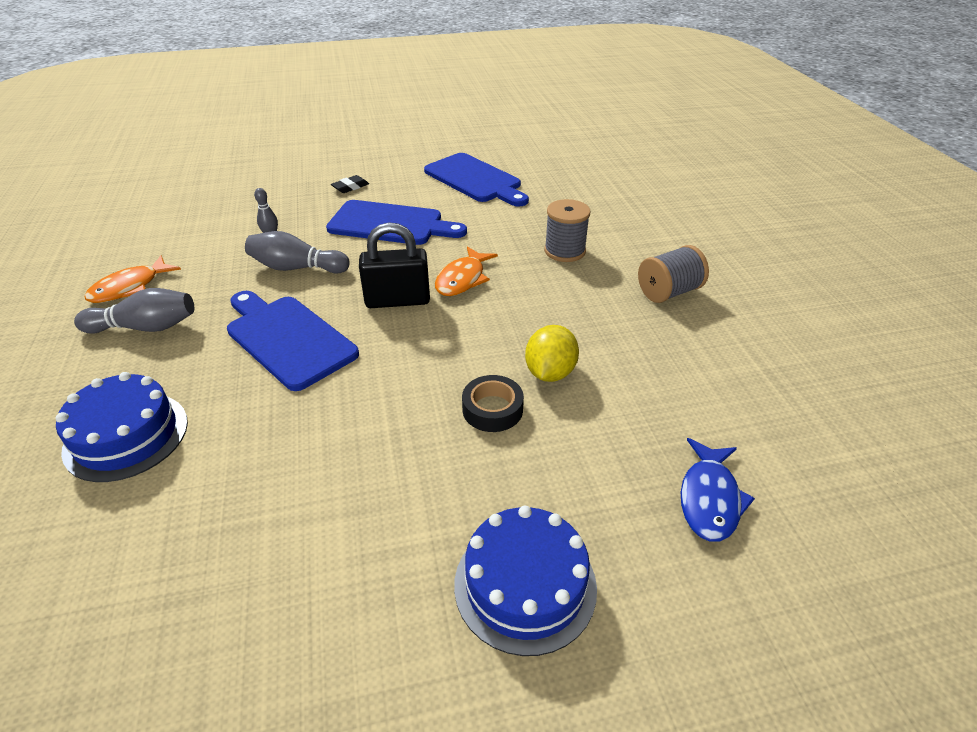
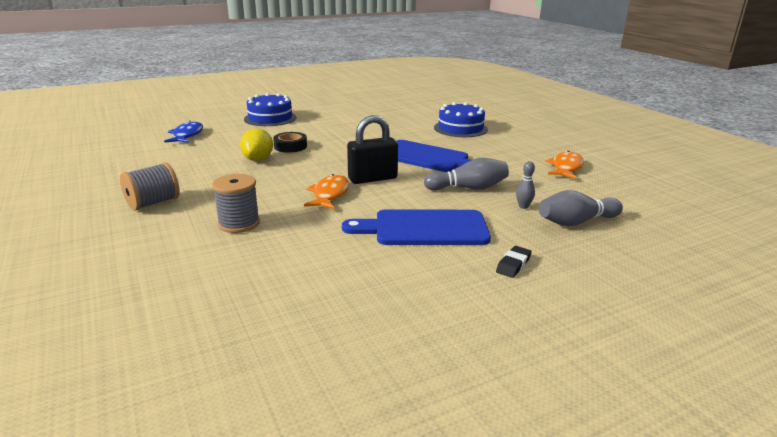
camera: 165 degrees right, 15 degrees down
grey bowling pin [74,288,194,334] -> grey bowling pin moved to [539,190,623,226]
blue cutting board [424,153,529,207] -> none

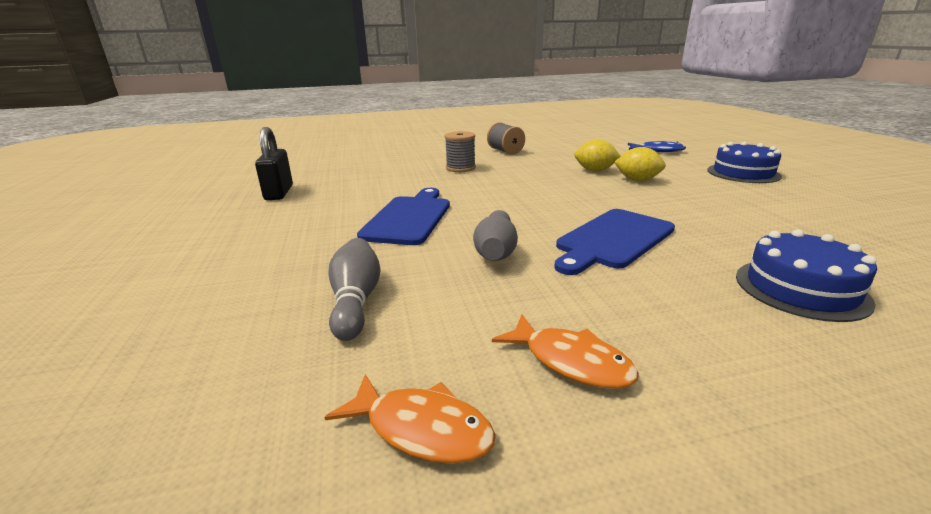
camera: 105 degrees right, 0 degrees up
black tape [273,132,307,153] -> yellow lemon [614,147,666,181]
orange fish [304,174,349,209] -> orange fish moved to [325,374,496,464]
black padlock [347,115,398,184] -> black padlock moved to [255,127,293,200]
black eraser [496,246,532,278] -> none
grey bowling pin [516,161,535,209] -> none

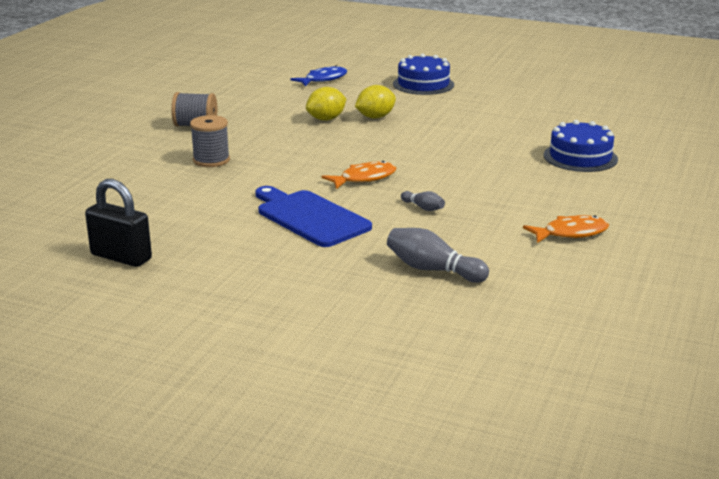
camera: 55 degrees left, 0 degrees up
orange fish [325,374,496,464] -> orange fish moved to [321,161,396,189]
grey bowling pin [473,210,518,261] -> grey bowling pin [401,191,445,211], size x0.54
blue cutting board [554,209,675,275] -> none

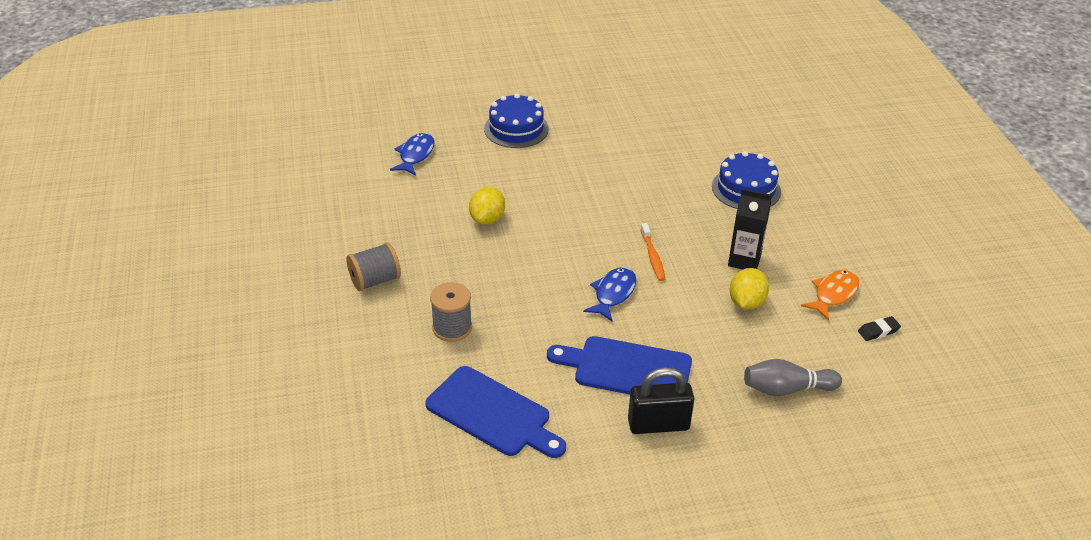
camera: 35 degrees left, 15 degrees up
black padlock [85,179,152,267] -> black padlock moved to [628,367,694,434]
orange fish [321,161,396,189] -> blue fish [583,267,636,321]
yellow lemon [355,85,396,119] -> yellow lemon moved to [730,268,769,310]
grey bowling pin [401,191,445,211] -> none
none -> blue cutting board [425,366,566,458]
none -> orange toothbrush [641,223,665,281]
none -> black carton [728,189,772,269]
none -> black eraser [858,316,901,341]

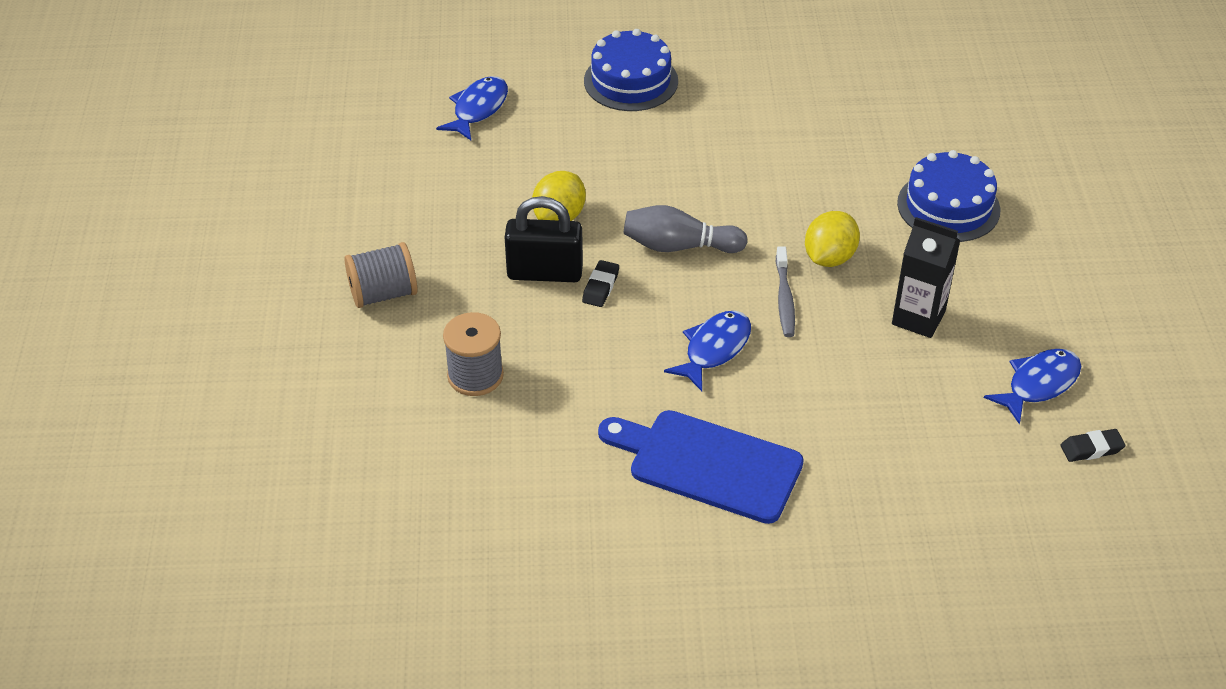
camera: 10 degrees right, 5 degrees up
blue cutting board [425,366,566,458] -> none
black padlock [628,367,694,434] -> black padlock moved to [505,196,583,282]
orange toothbrush [641,223,665,281] -> grey toothbrush [776,246,795,337]
yellow lemon [730,268,769,310] -> yellow lemon moved to [805,211,860,267]
grey bowling pin [744,359,842,396] -> grey bowling pin moved to [624,205,748,253]
orange fish [801,270,859,321] -> blue fish [984,349,1081,425]
none -> black eraser [582,260,619,307]

